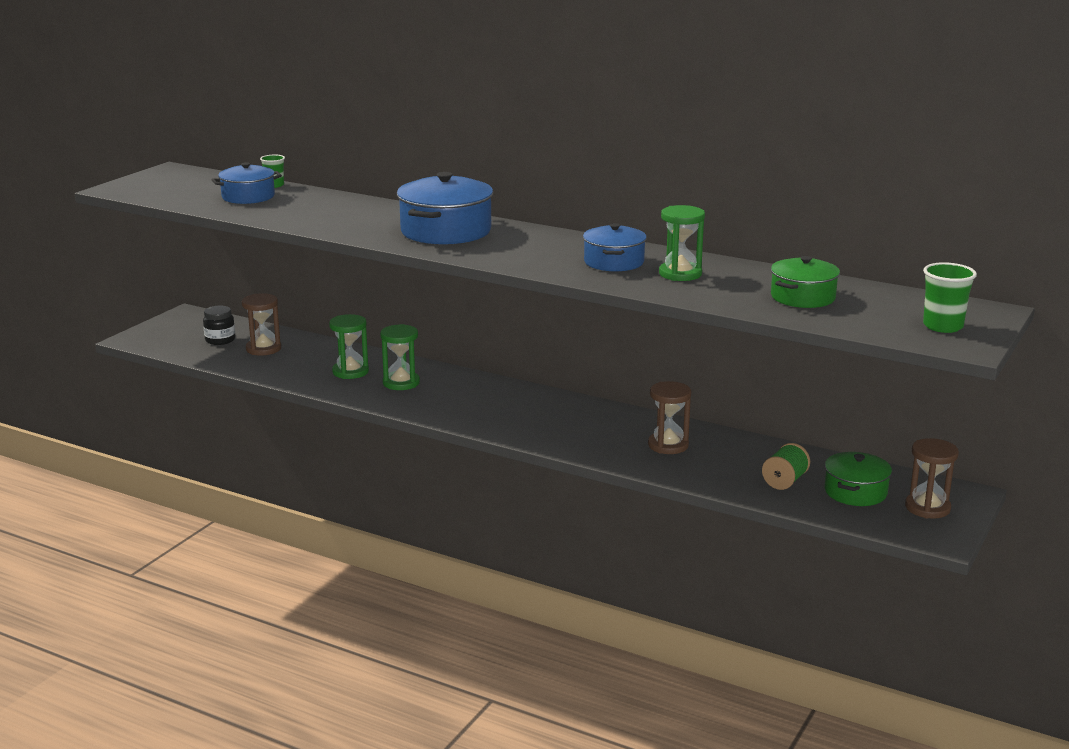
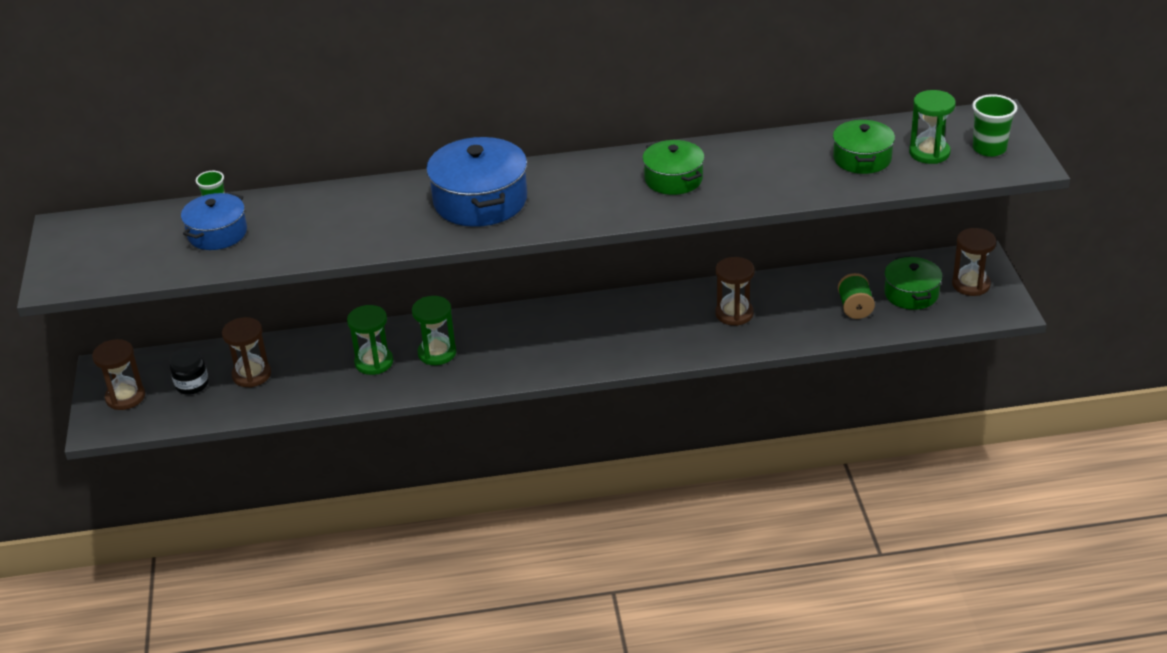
camera: 35 degrees left, 15 degrees up
blue pot [583,223,647,271] -> green pot [642,140,705,195]
green hourglass [659,205,705,281] -> green hourglass moved to [909,90,956,164]
none -> brown hourglass [92,339,145,410]

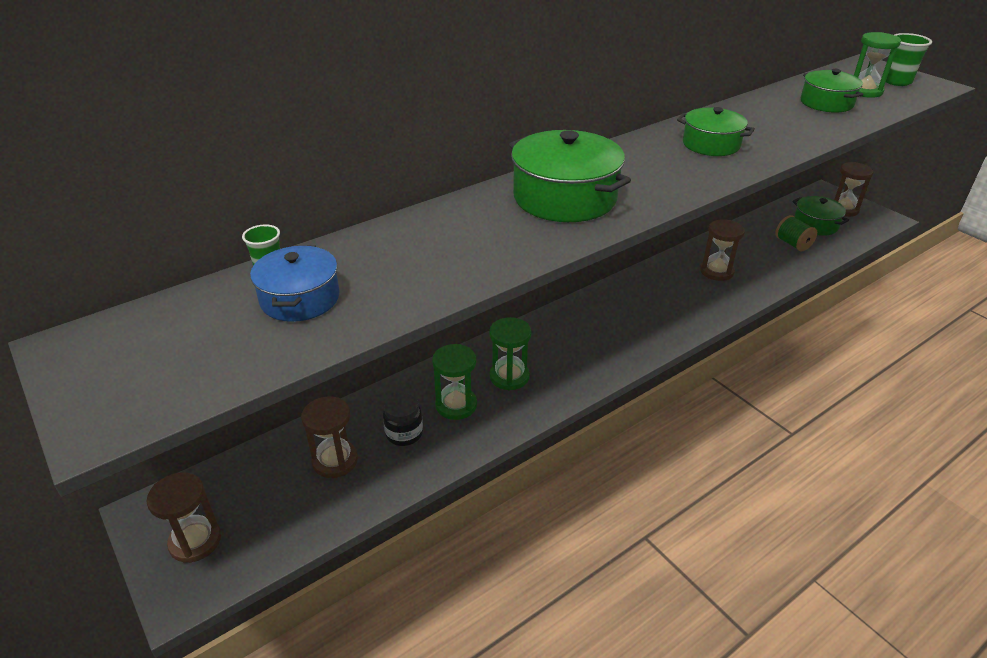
camera: 30 degrees left, 0 degrees up
black jar [170,348,209,395] -> black jar moved to [383,393,423,446]
blue pot [426,136,527,227] -> green pot [509,130,631,222]

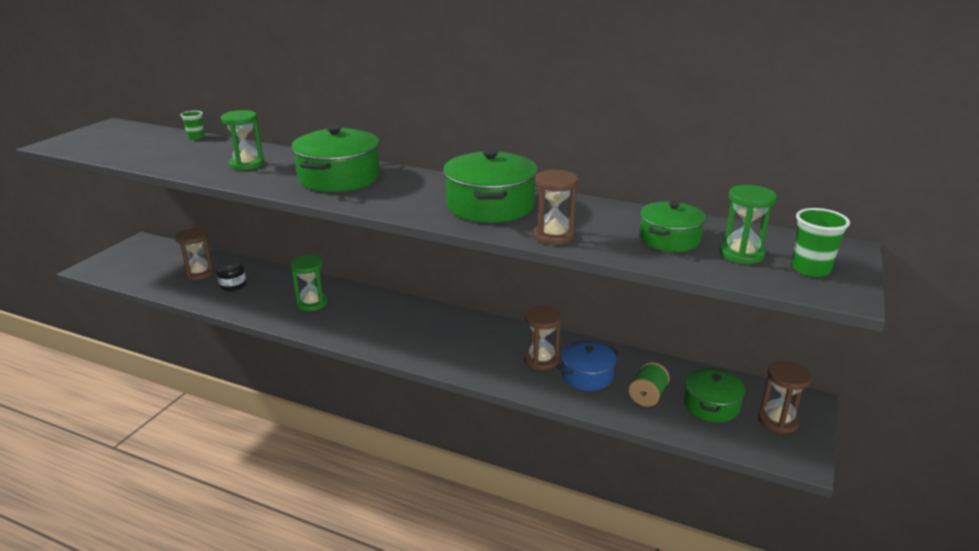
camera: 60 degrees right, 10 degrees down
brown hourglass [146,472,221,563] -> brown hourglass moved to [533,169,578,245]
blue pot [250,245,340,322] -> blue pot moved to [557,341,620,391]
green hourglass [432,344,477,420] -> green hourglass moved to [221,110,264,170]
green pot [677,107,755,156] -> green pot [443,149,538,223], size x1.61

